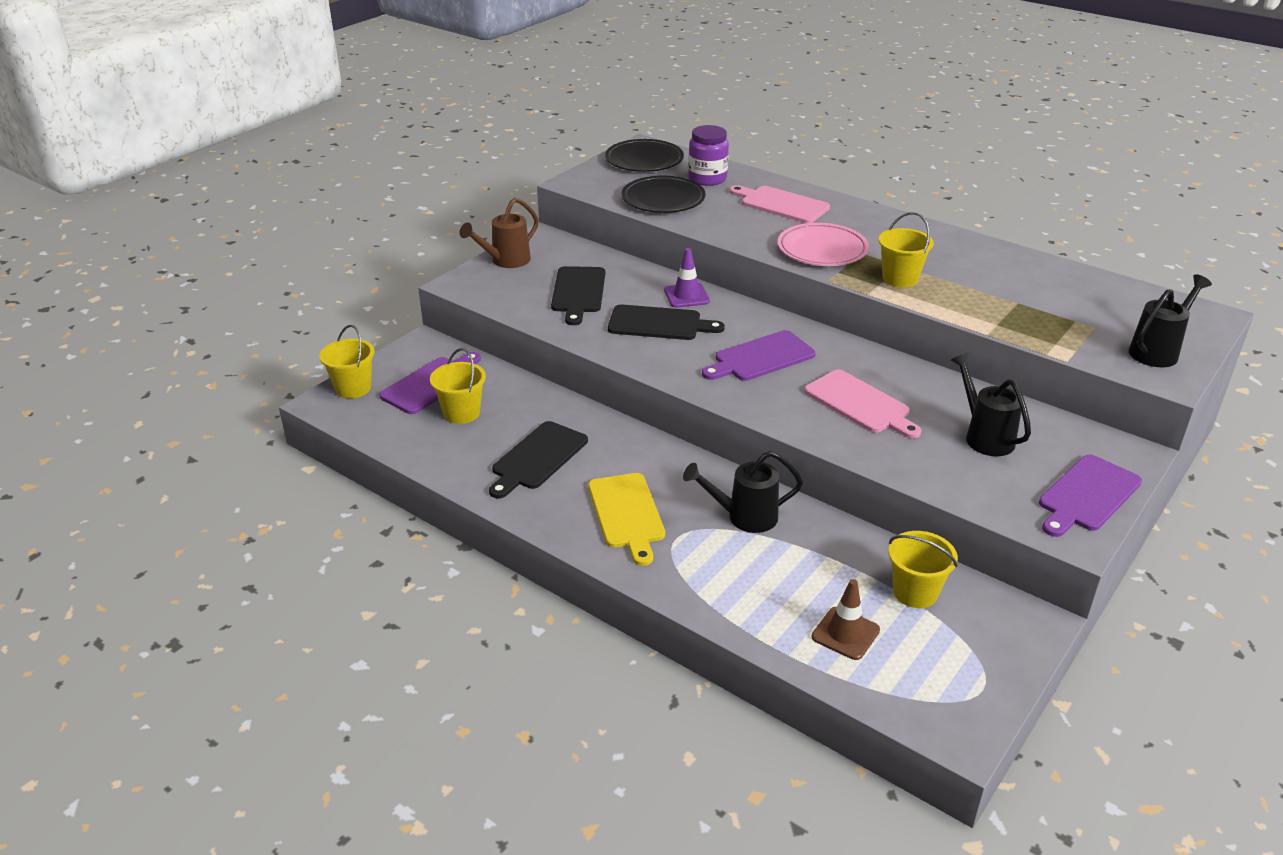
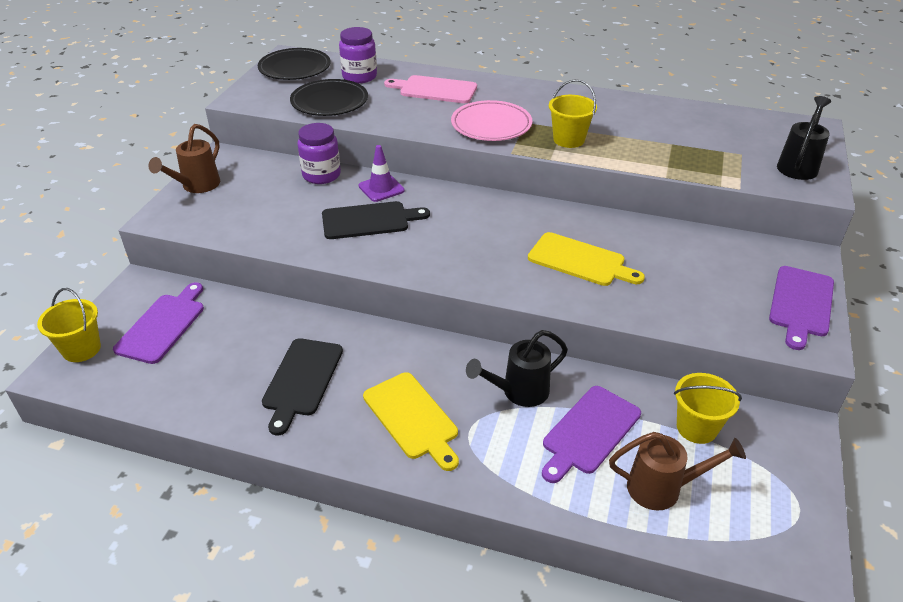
camera: 20 degrees left, 5 degrees up
yellow bucket [430,348,486,424] -> none
black cutting board [551,266,605,325] -> none
purple cutting board [702,330,816,381] -> purple cutting board moved to [542,386,641,483]
pink cutting board [804,370,921,439] -> yellow cutting board [528,232,645,286]
brown traffic cone [812,579,880,660] -> brown watering can [609,432,746,510]
black watering can [950,353,1031,456] -> none
none -> purple jar [297,123,341,184]

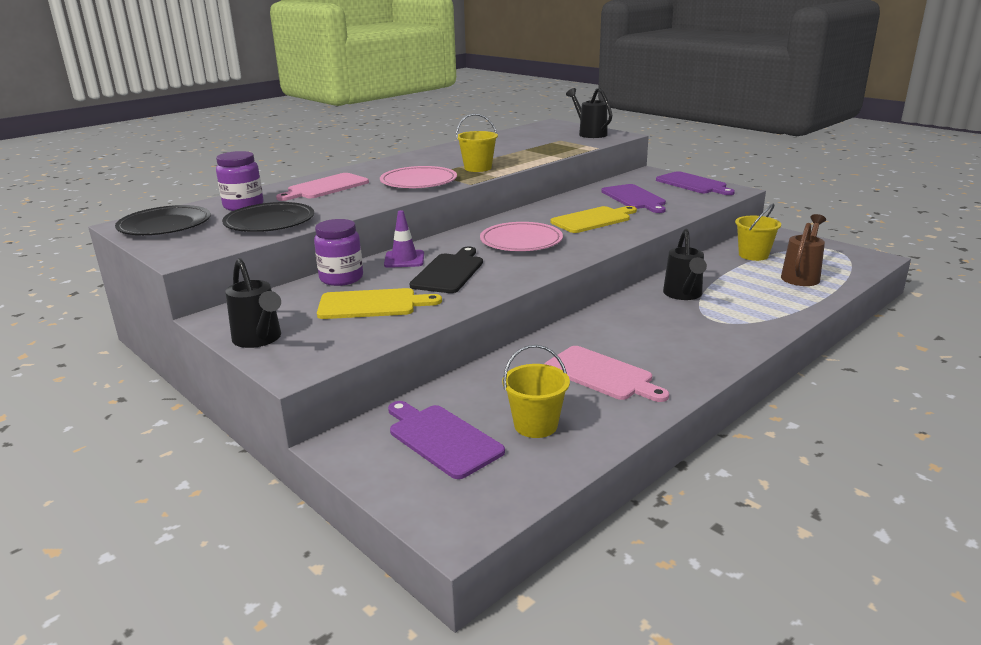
camera: 60 degrees left, 15 degrees down
yellow bucket [37,288,101,362] -> yellow bucket moved to [502,345,570,438]
brown watering can [148,124,220,193] -> black watering can [225,258,281,348]
black cutting board [262,338,343,435] -> pink cutting board [545,346,669,402]
yellow cutting board [363,372,459,471] -> yellow cutting board moved to [317,288,442,319]
purple cutting board [542,386,641,483] -> purple cutting board moved to [601,184,666,213]
none -> pink plate [480,222,563,251]

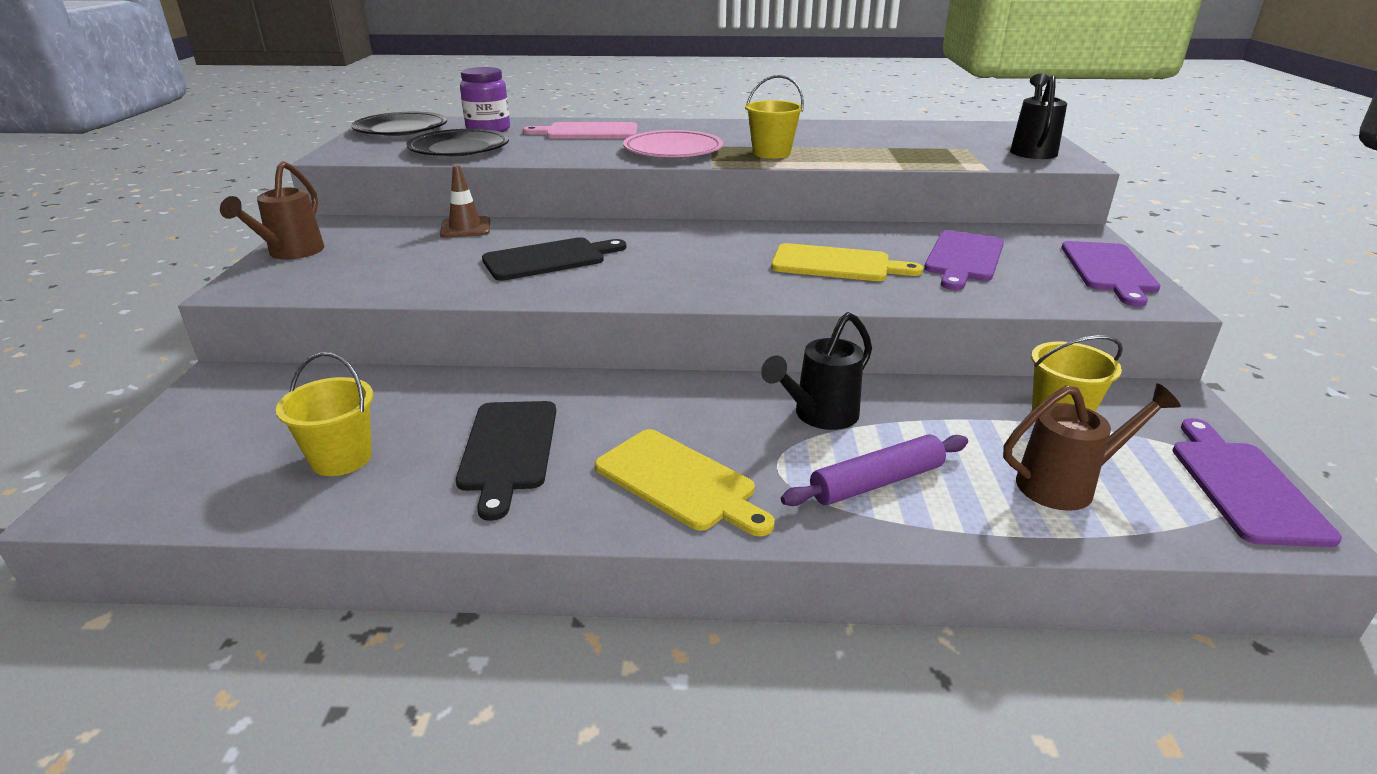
camera: 45 degrees right, 5 degrees up
black watering can [225,258,281,348] -> brown watering can [220,161,324,260]
purple jar [314,219,363,286] -> brown traffic cone [440,165,490,238]
yellow cutting board [317,288,442,319] -> yellow cutting board moved to [595,429,775,536]
purple traffic cone [384,210,424,268] -> none
purple cutting board [388,401,505,479] -> purple cutting board moved to [1172,418,1342,547]
pink plate [480,222,563,251] -> none
pink cutting board [545,346,669,402] -> black cutting board [456,401,556,521]
none -> purple rolling pin [781,434,968,506]

